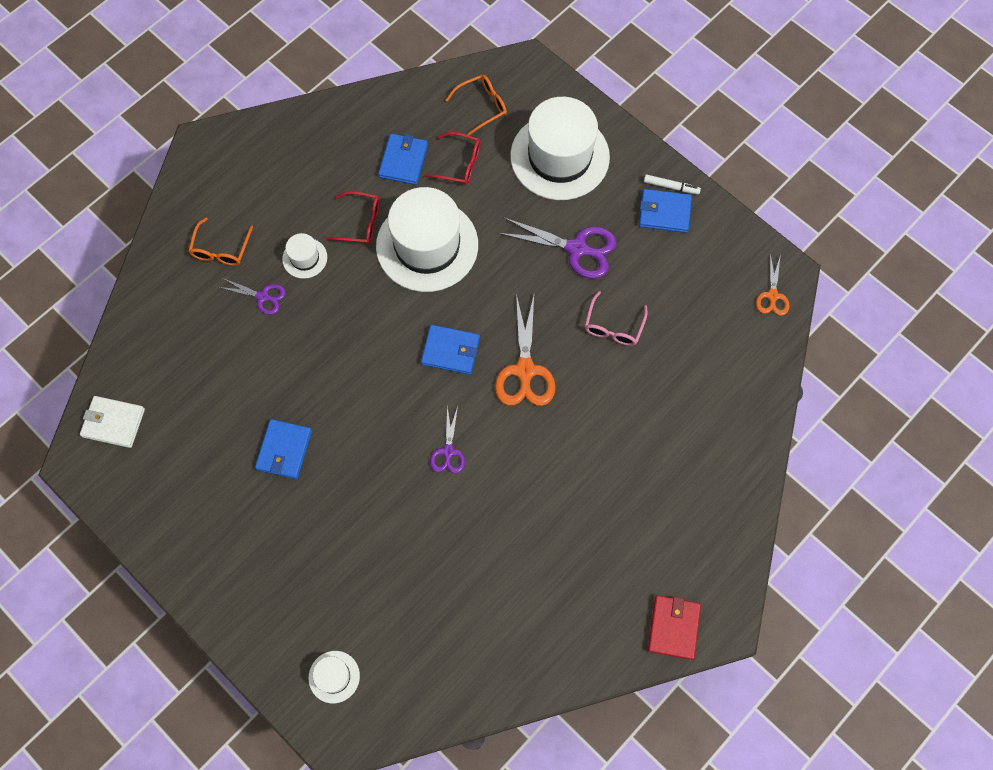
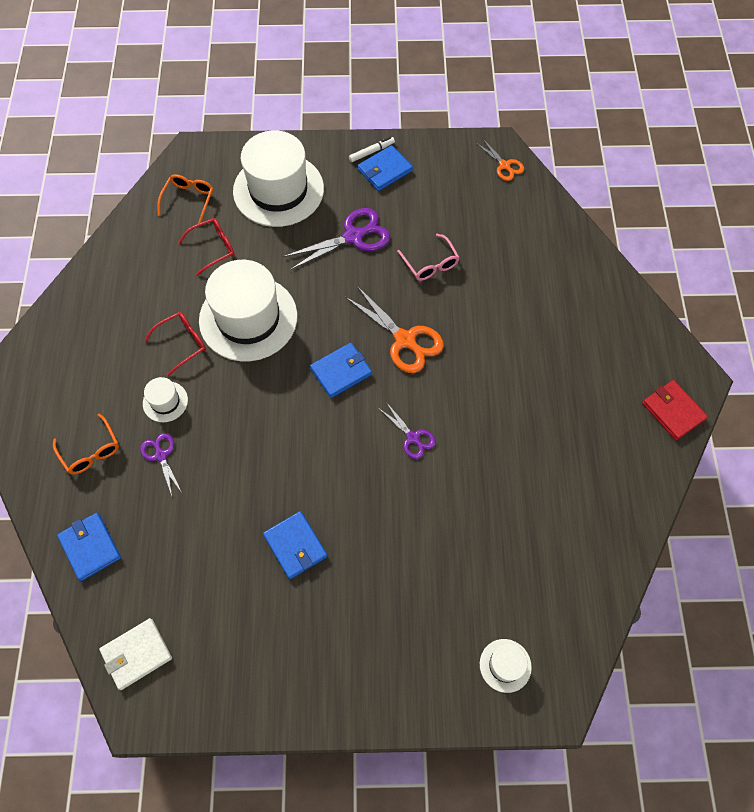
camera: 45 degrees left, 5 degrees down
purple scissors [219,278,286,315] -> purple scissors turned 90 degrees counterclockwise [140,433,181,496]
blue wallet [378,134,428,185] -> blue wallet moved to [57,513,121,581]

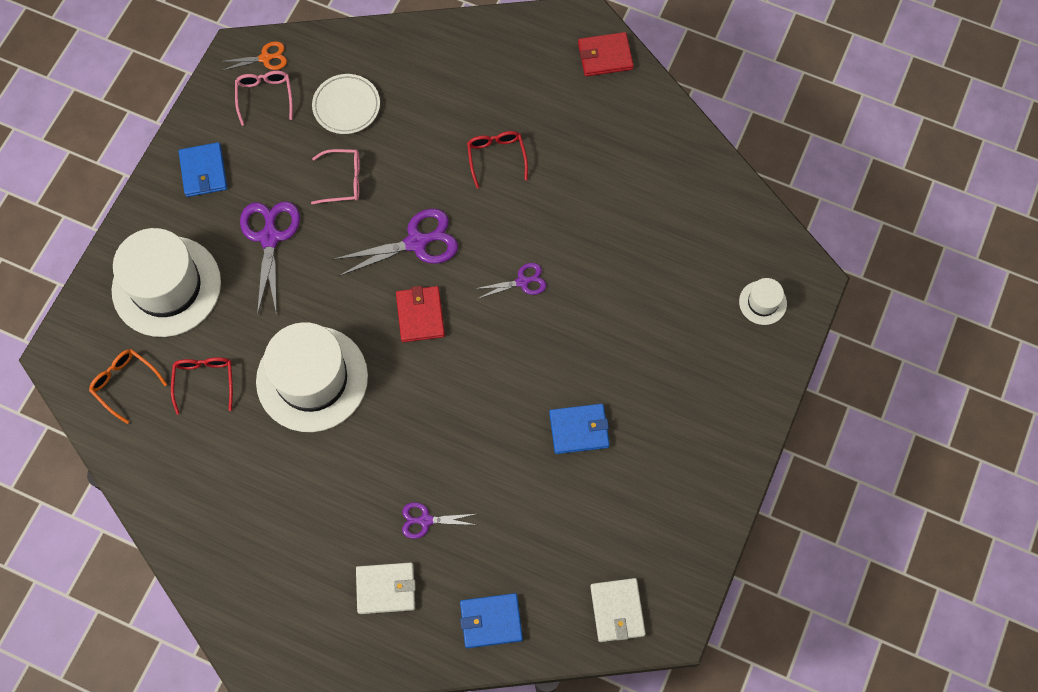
camera: 65 degrees left, 5 degrees up
orange glasses [53,414,119,474] -> white wallet [356,562,416,614]
white hat [143,377,188,422] -> none
red glasses [144,312,206,376] -> red glasses moved to [467,131,528,189]
blue wallet [310,343,372,398] -> red wallet [396,286,445,342]
orange scissors [345,286,444,373] -> purple scissors [333,209,458,276]
white marker [349,137,395,162] -> none
none -> pink glasses [235,71,293,126]
none -> white plate [312,74,380,134]

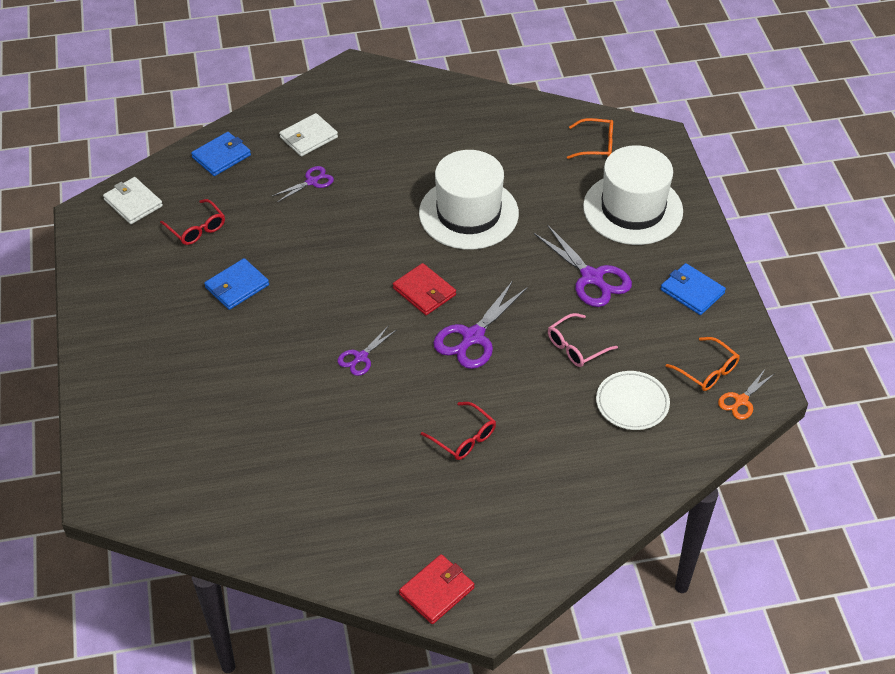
camera: 145 degrees right, 20 degrees down
red glasses [171,357,233,415] -> red glasses moved to [160,199,225,245]
pink glasses [235,71,293,126] -> orange glasses [666,337,739,391]
white hat [739,278,787,325] -> none

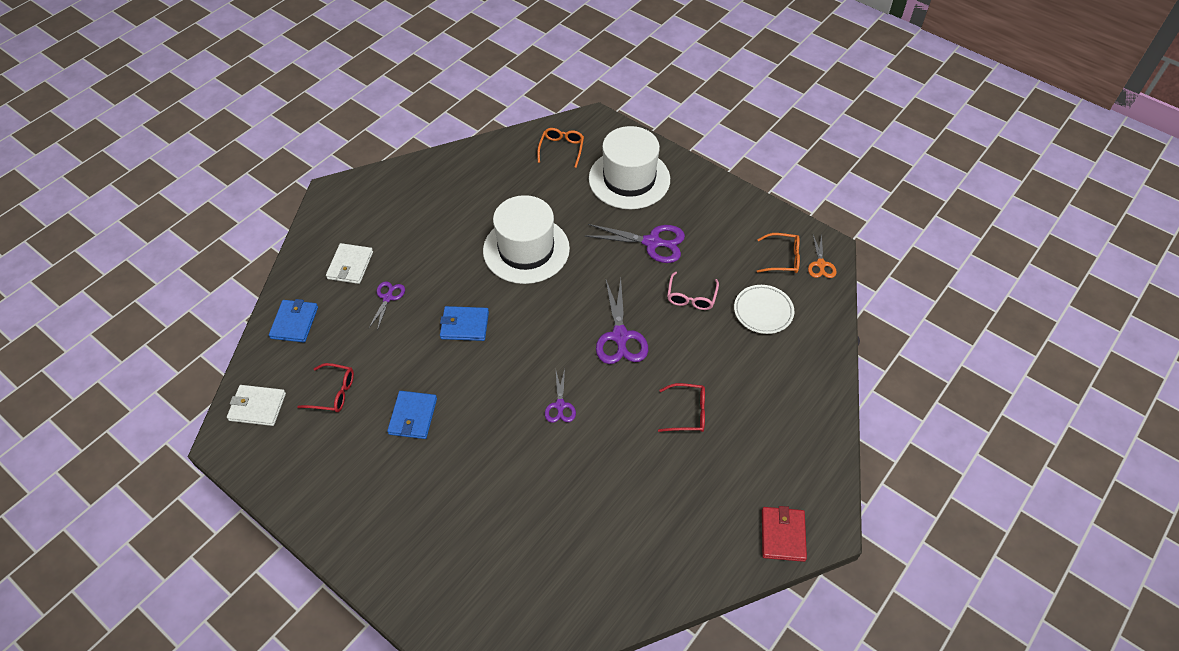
camera: 40 degrees left, 5 degrees up
red wallet [393,263,456,315] -> none
orange glasses [567,118,613,159] -> orange glasses turned 45 degrees counterclockwise [537,128,584,168]
blue wallet [661,263,726,315] -> blue wallet moved to [440,306,489,341]

